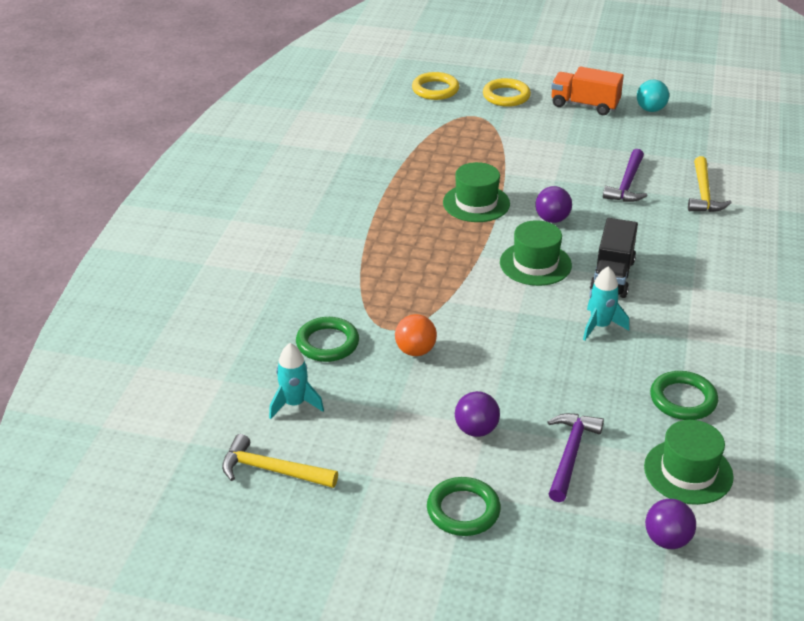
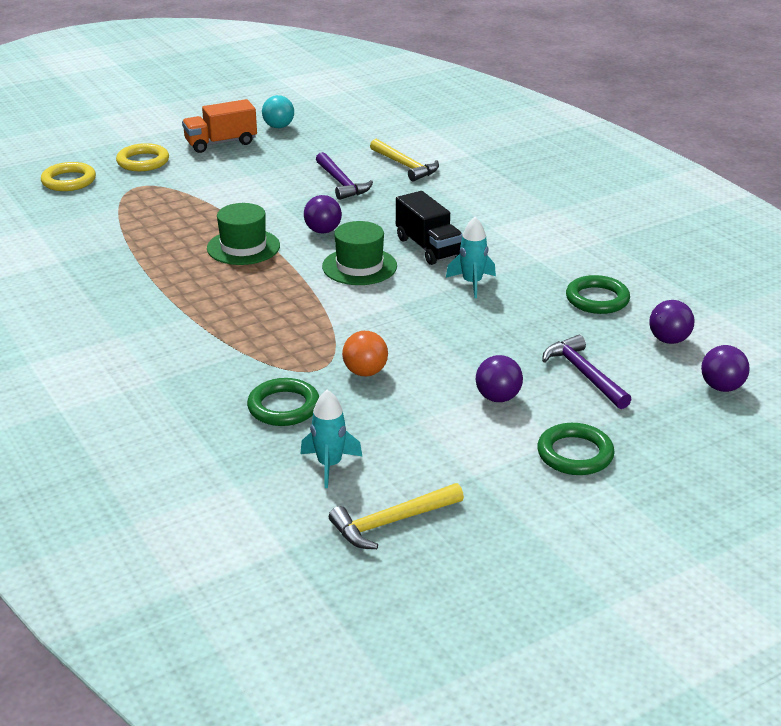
camera: 45 degrees left, 5 degrees down
green hat [644,420,734,505] -> purple ball [649,300,694,344]

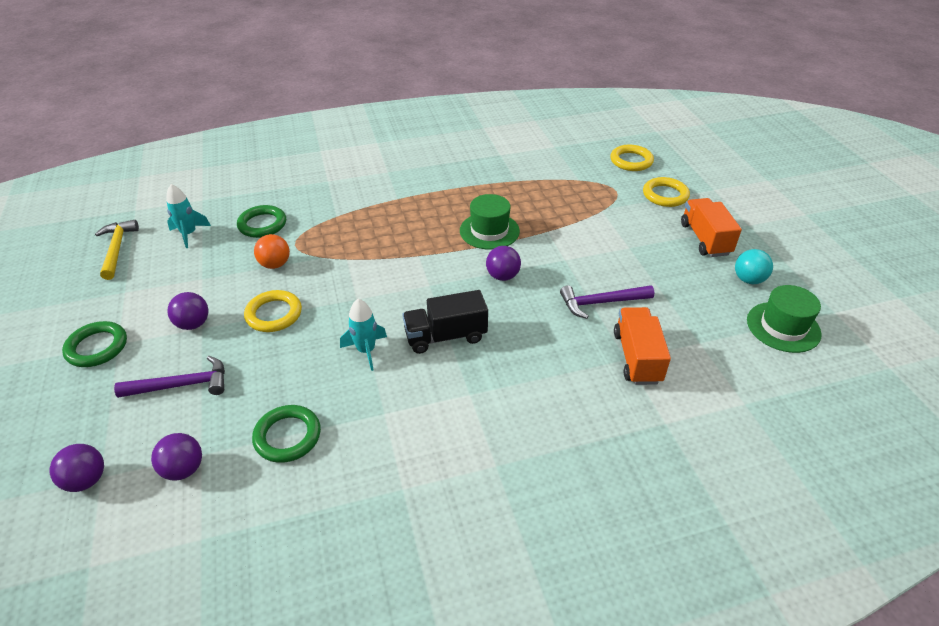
camera: 105 degrees right, 10 degrees up
green hat [322,221,397,285] -> green hat moved to [747,285,821,353]
yellow hammer [370,139,439,181] -> orange truck [614,307,671,385]
none -> yellow ring [244,290,302,332]

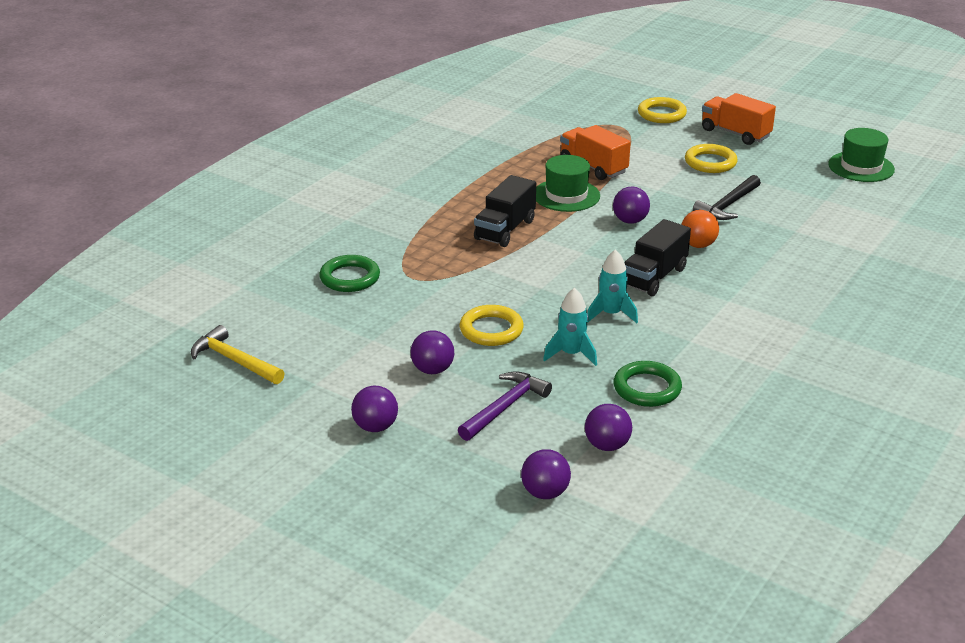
camera: 40 degrees left, 10 degrees down
green ring [62,321,127,367] -> purple ball [351,386,398,432]
turquoise rocket [166,184,211,248] -> turquoise rocket moved to [543,288,597,366]
orange ball [254,234,290,269] -> orange ball moved to [681,210,719,248]
purple hammer [560,285,654,319] -> black hammer [693,175,761,220]
yellow ring [610,145,654,171] -> yellow ring moved to [685,144,738,173]
orange truck [614,307,671,385] -> orange truck moved to [560,125,631,180]
turquoise ball [735,249,773,284] -> none
none -> black truck [474,175,536,247]

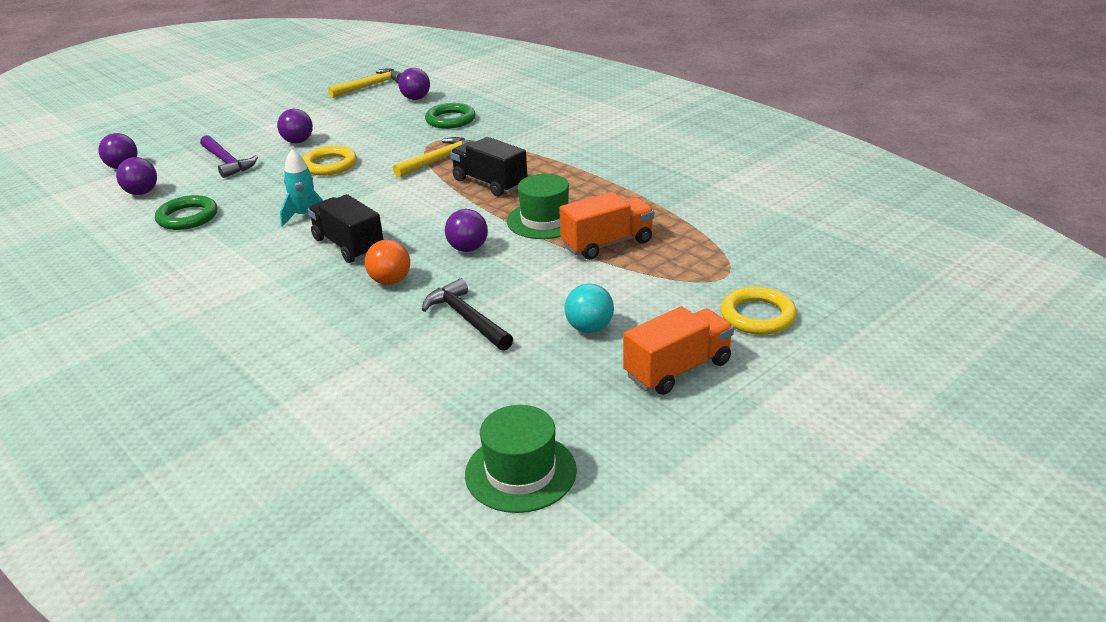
camera: 105 degrees right, 0 degrees up
purple ball [351,386,398,432] -> purple ball moved to [398,68,430,100]
turquoise rocket [543,288,597,366] -> none
yellow ring [685,144,738,173] -> turquoise ball [564,283,614,333]
none -> yellow hammer [393,137,473,177]

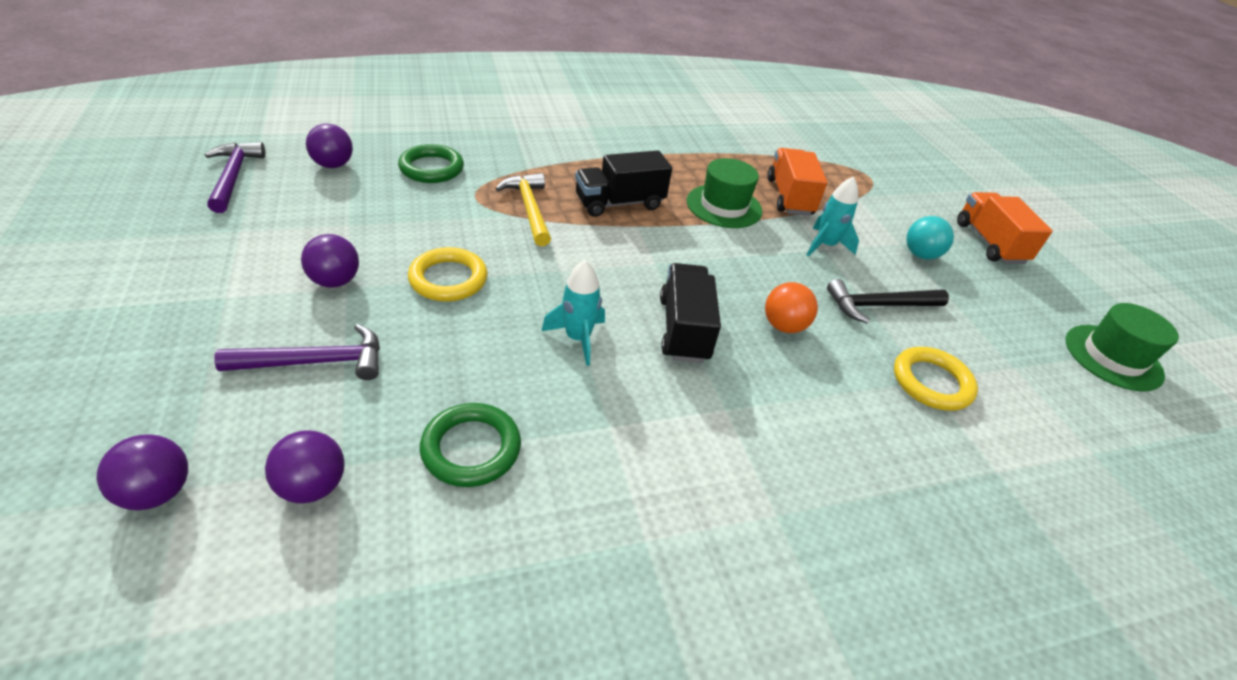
camera: 70 degrees left, 10 degrees up
black truck [308,194,384,263] -> black truck turned 105 degrees clockwise [660,263,721,363]
yellow hammer [328,68,402,98] -> purple hammer [205,142,266,213]
purple ball [445,209,488,252] -> none
yellow ring [721,287,797,335] -> yellow ring moved to [894,347,978,411]
none -> turquoise rocket [807,176,859,257]

